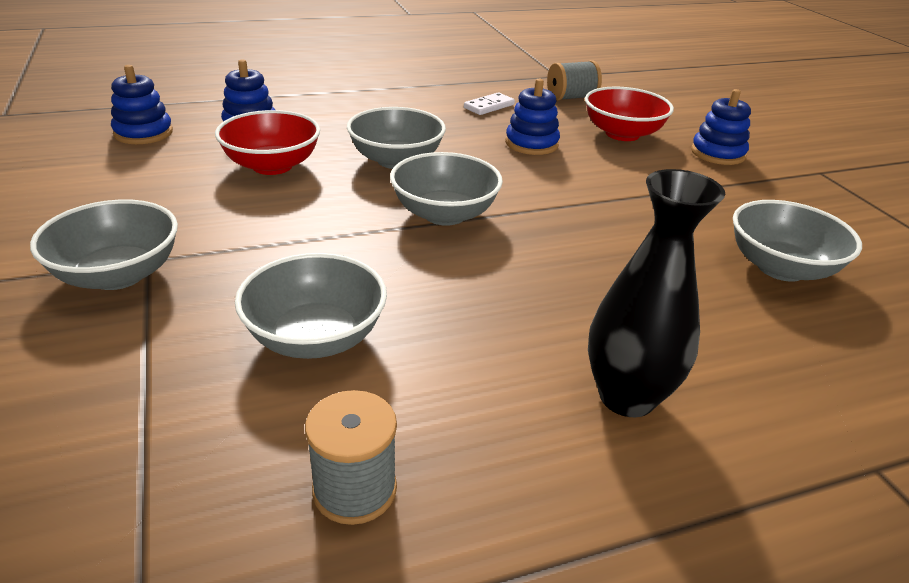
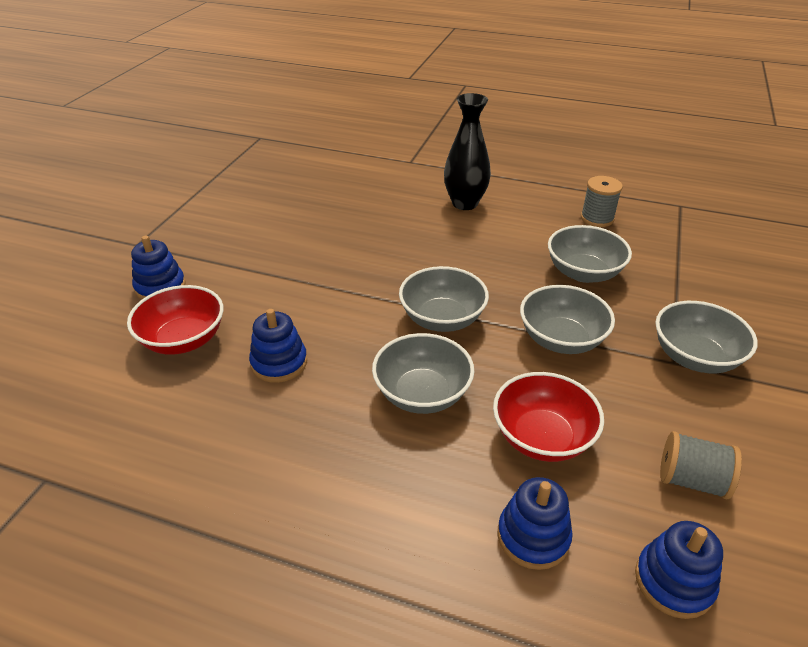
camera: 140 degrees left, 5 degrees up
white domino [464,92,515,115] -> none
grey spool [547,60,602,101] -> grey spool moved to [660,431,742,499]
grey bowl [733,200,862,282] -> grey bowl moved to [520,285,615,354]

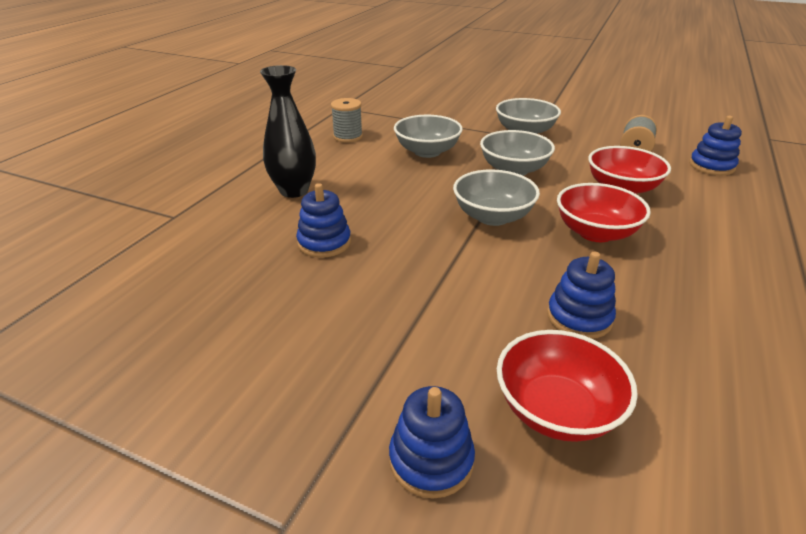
camera: 85 degrees left, 5 degrees down
grey bowl [372,333,474,414] -> red bowl [557,183,651,242]
blue stacking toy [498,477,573,570] -> blue stacking toy moved to [296,183,351,258]

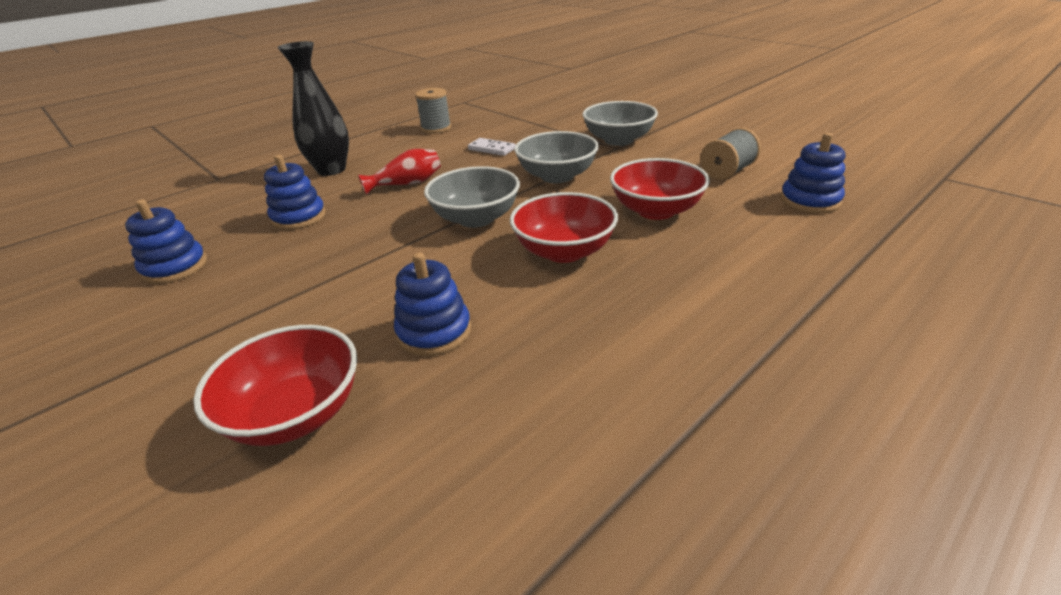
camera: 25 degrees right, 0 degrees up
blue stacking toy [389,386,475,498] -> blue stacking toy moved to [125,200,207,284]
grey bowl [394,115,463,158] -> white domino [468,138,516,156]
none -> red vase [358,149,441,195]

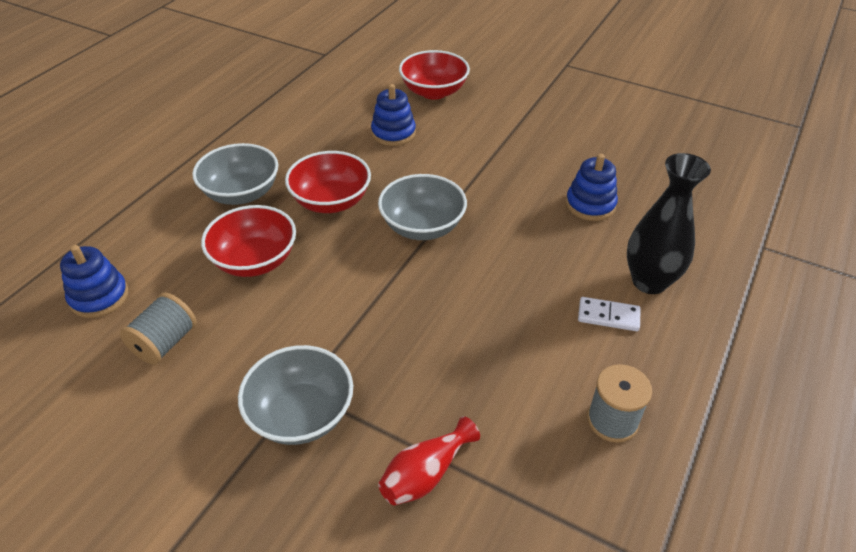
camera: 160 degrees right, 10 degrees up
blue stacking toy [125,200,207,284] -> none
red vase [358,149,441,195] -> red vase moved to [378,416,480,505]
white domino [468,138,516,156] -> white domino moved to [578,297,641,331]
grey bowl [514,131,599,183] -> grey bowl moved to [192,143,278,205]

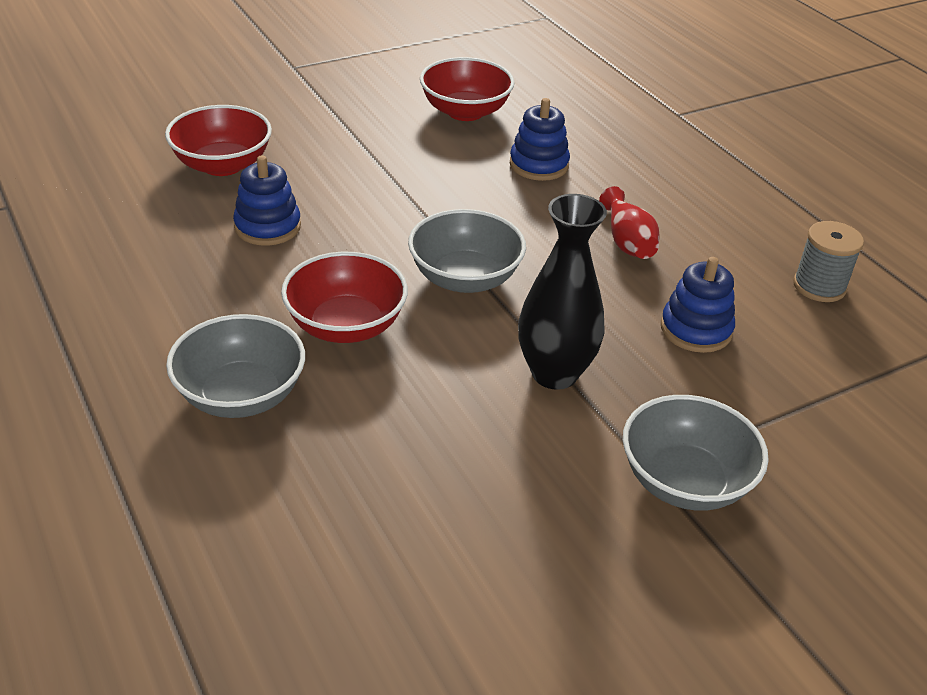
camera: 60 degrees left, 5 degrees down
blue stacking toy [60,245,129,318] -> blue stacking toy moved to [661,257,735,353]
grey spool [120,293,197,365] -> none
red bowl [201,205,296,277] -> red bowl moved to [420,57,515,121]
red vase [378,416,480,505] -> red vase moved to [599,186,660,259]
white domino [578,297,641,331] -> none
black vase [627,153,711,294] -> black vase moved to [518,194,607,390]

